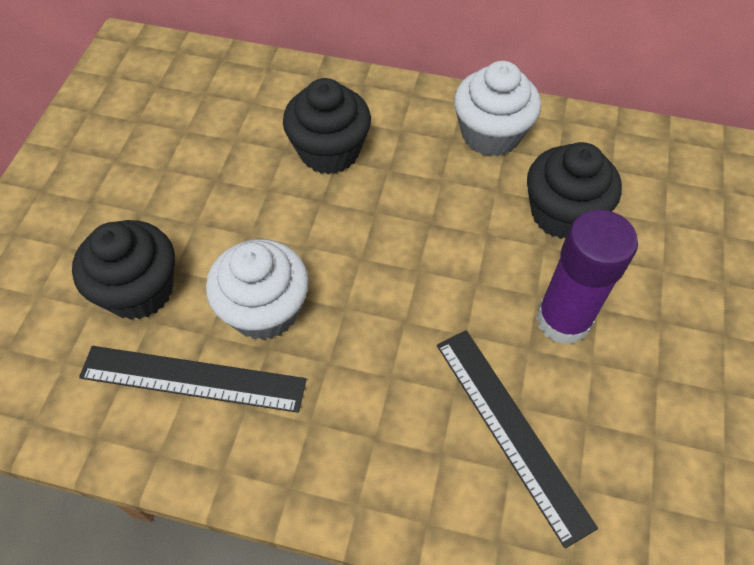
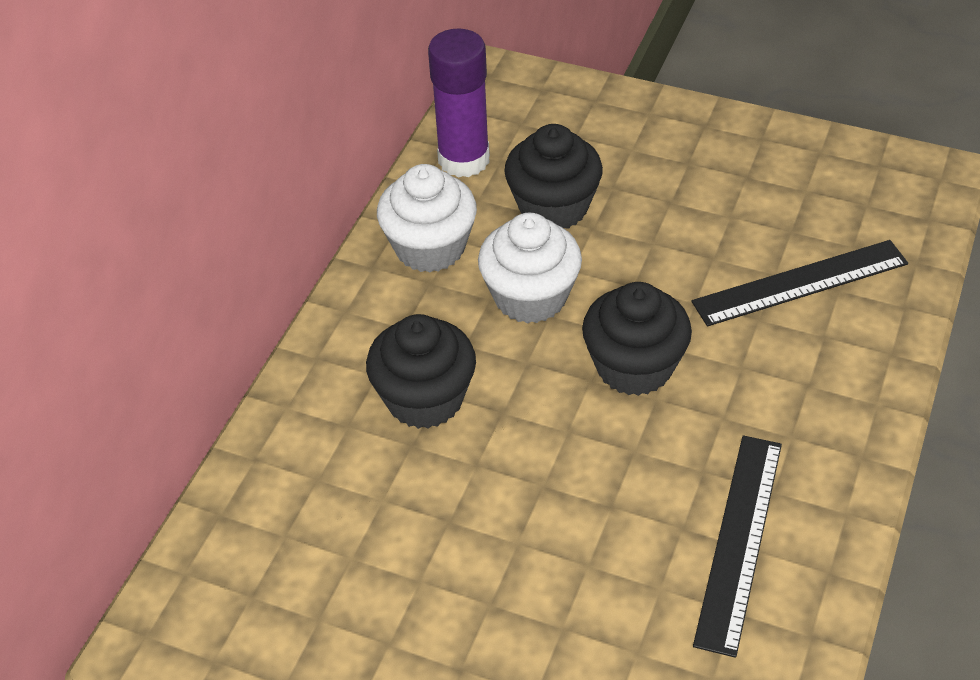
camera: 80 degrees left, 10 degrees down
black cupcake [72,220,175,320] -> black cupcake moved to [582,282,692,396]
white cupcake [206,239,309,340] -> white cupcake moved to [478,213,582,324]
purple glue stick [536,210,638,345] -> purple glue stick moved to [428,29,490,177]

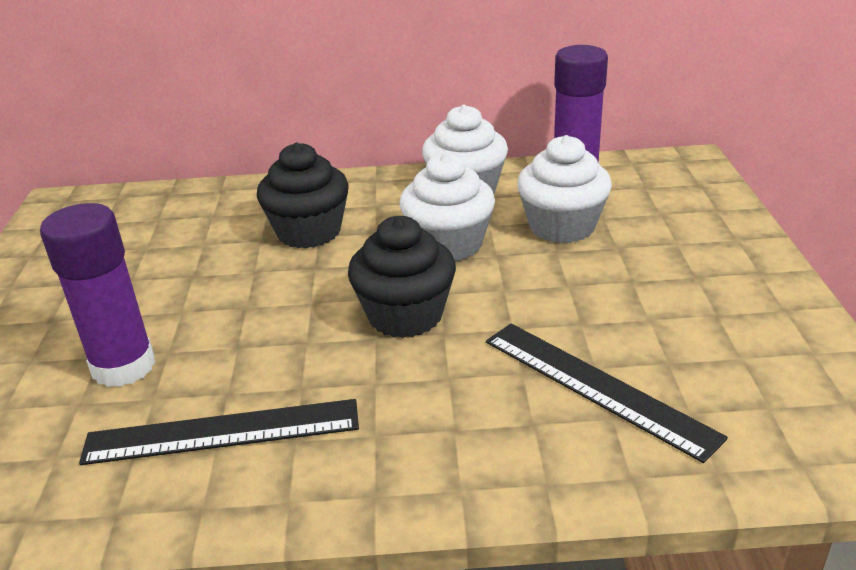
camera: 65 degrees right, 15 degrees down
black cupcake [504,124,603,229] -> white cupcake [517,135,612,243]
none -> purple glue stick [40,203,156,387]

